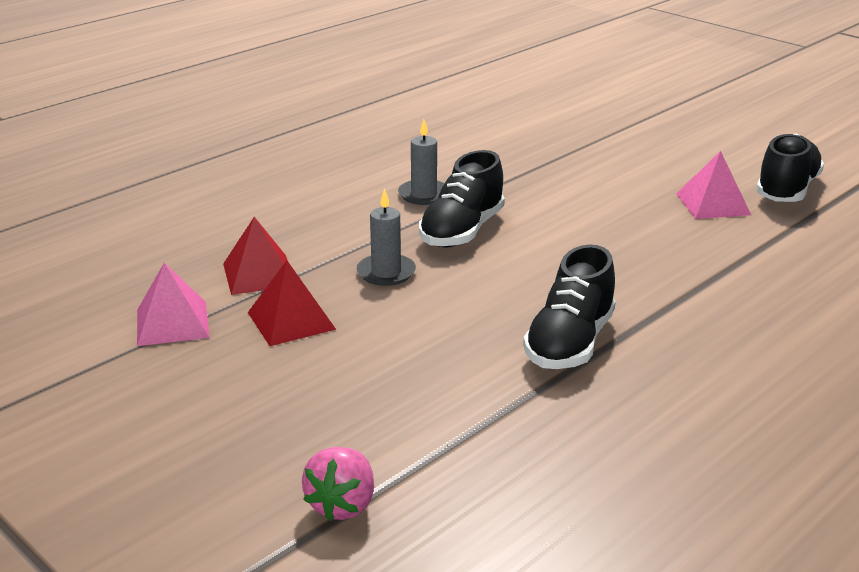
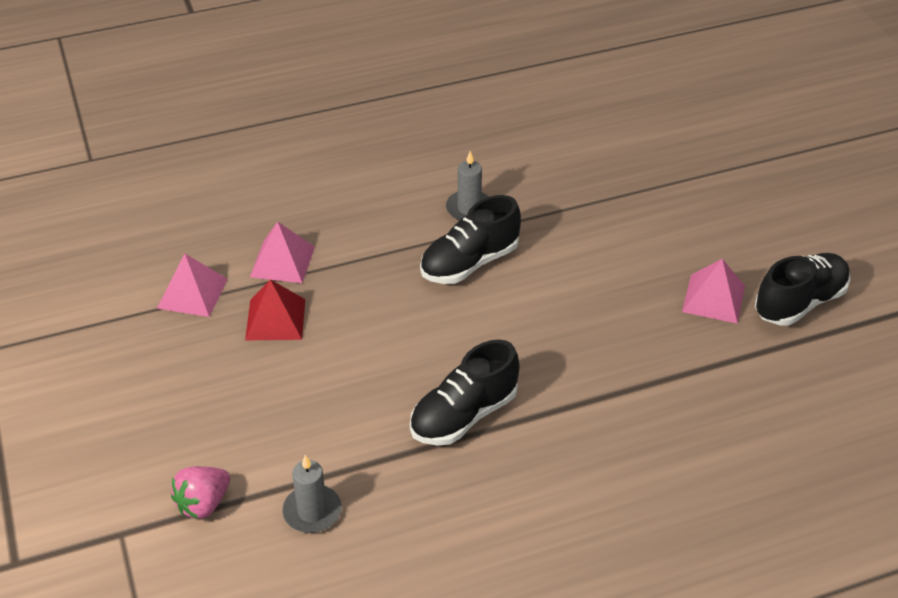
camera: 25 degrees right, 15 degrees up
red pyramid [223,217,288,295] -> pink pyramid [250,222,315,283]
grey candle [357,188,416,286] -> grey candle moved to [282,455,342,533]

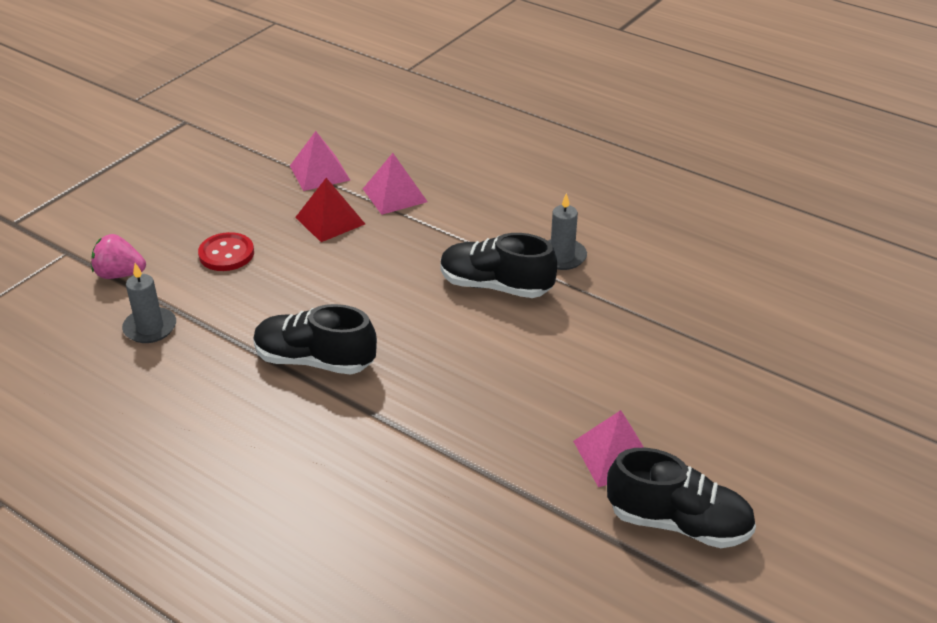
camera: 55 degrees right, 5 degrees down
none -> red button [198,232,254,271]

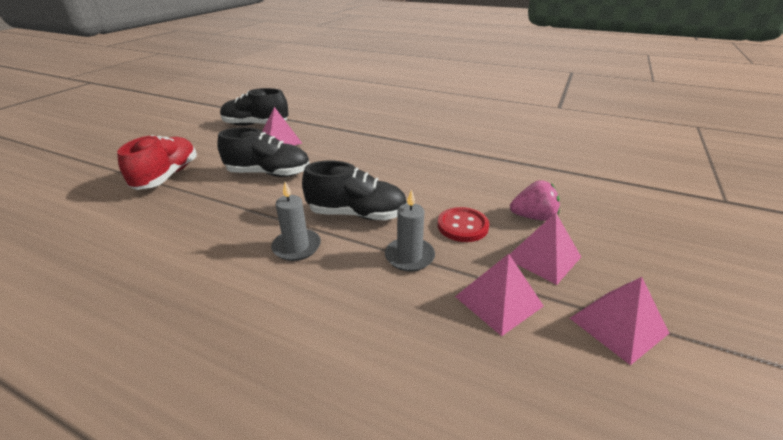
camera: 170 degrees right, 5 degrees down
pink strawberry [91,234,146,279] -> pink strawberry moved to [510,180,560,221]
grey candle [122,263,176,343] -> grey candle moved to [385,189,435,272]
red button [198,232,254,271] -> red button moved to [438,207,489,242]
black shoe [253,304,377,375] -> black shoe moved to [217,127,309,177]
red pyramid [295,178,365,242] -> pink pyramid [510,212,581,285]
none -> red shoe [117,135,197,190]

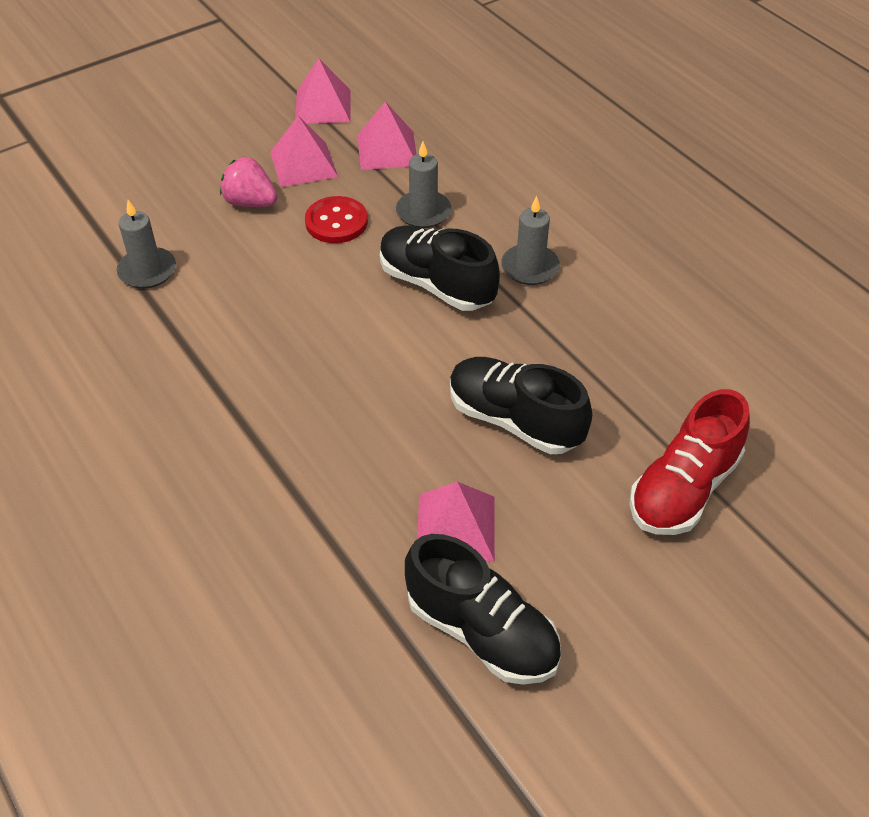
camera: 150 degrees left, 15 degrees up
none -> grey candle [117,200,176,289]

